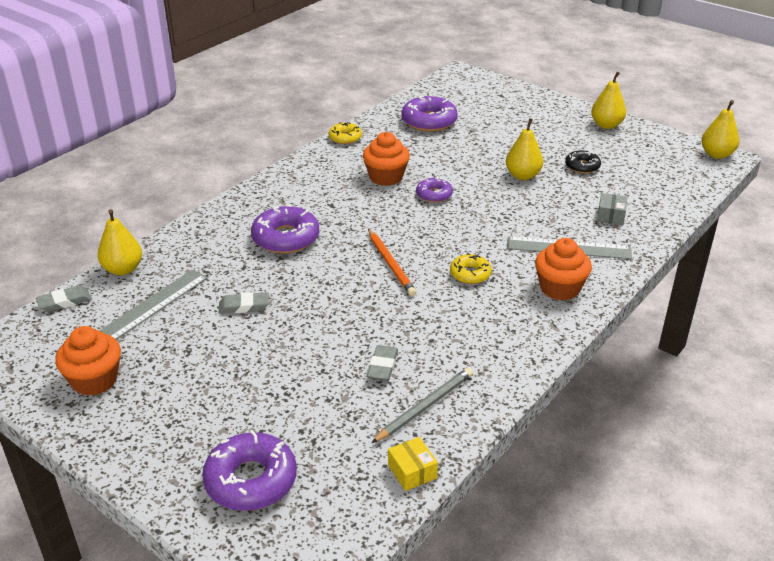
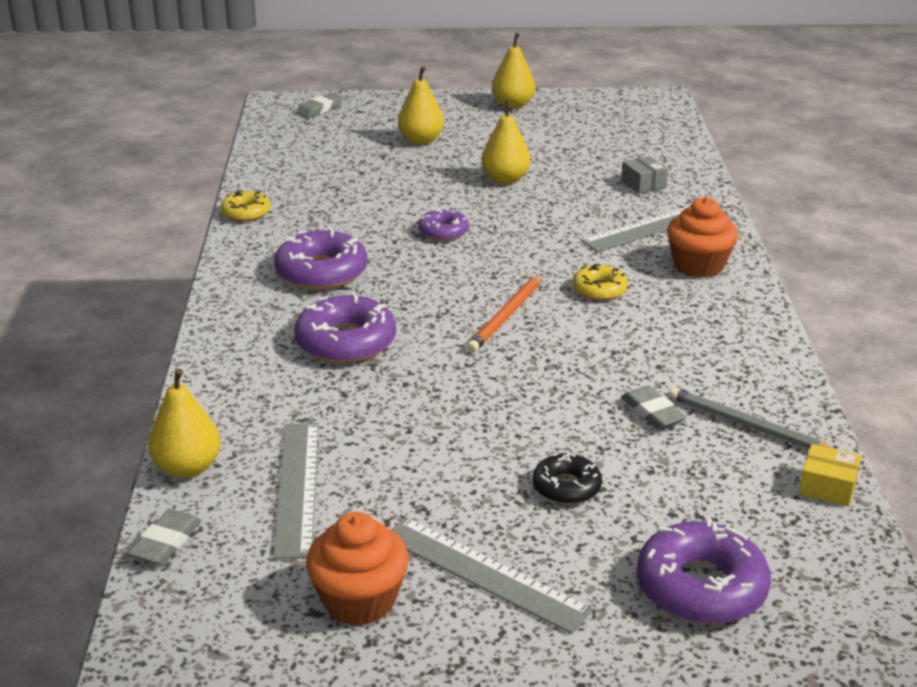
camera: 40 degrees left, 5 degrees down
grey eraser [219,292,269,314] -> grey eraser moved to [296,93,343,118]
orange cupcake [363,132,410,186] -> none
orange pencil [368,229,417,296] -> orange pencil turned 90 degrees clockwise [467,274,543,353]
grey pencil [372,368,473,443] -> grey pencil turned 60 degrees counterclockwise [668,387,835,450]
purple donut [401,95,458,132] -> purple donut moved to [274,228,367,290]
black donut [565,150,601,174] -> black donut moved to [532,453,602,505]
yellow pear [701,100,739,159] -> yellow pear moved to [398,66,444,145]
none -> grey ruler [391,517,593,634]

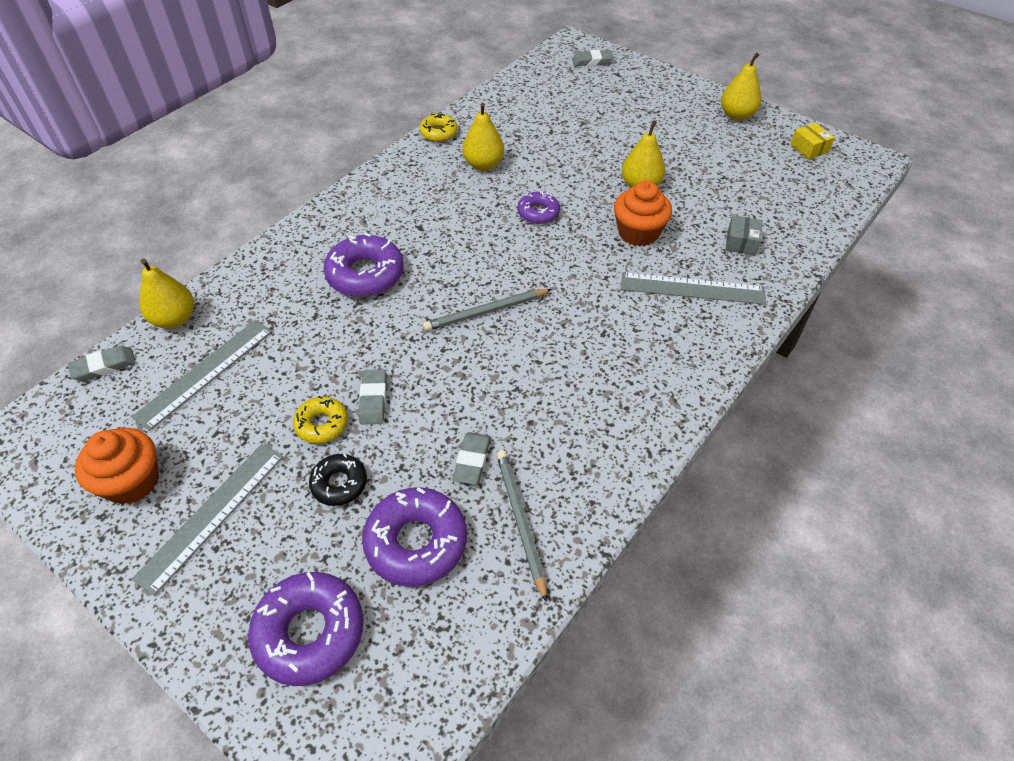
camera: 40 degrees right, 20 degrees up
purple donut [274,228,367,290] -> purple donut moved to [362,487,467,587]
grey ruler [391,517,593,634] -> grey ruler turned 45 degrees clockwise [131,444,284,596]
yellow pear [398,66,444,145] -> yellow pear moved to [463,103,504,171]
orange pencil [467,274,543,353] -> grey pencil [423,289,552,331]
yellow donut [573,264,628,301] -> yellow donut moved to [293,396,348,444]
orange cupcake [667,197,738,278] -> orange cupcake moved to [614,181,672,246]
yellow box [799,444,861,507] -> yellow box moved to [790,123,835,160]
none -> grey eraser [359,369,387,425]

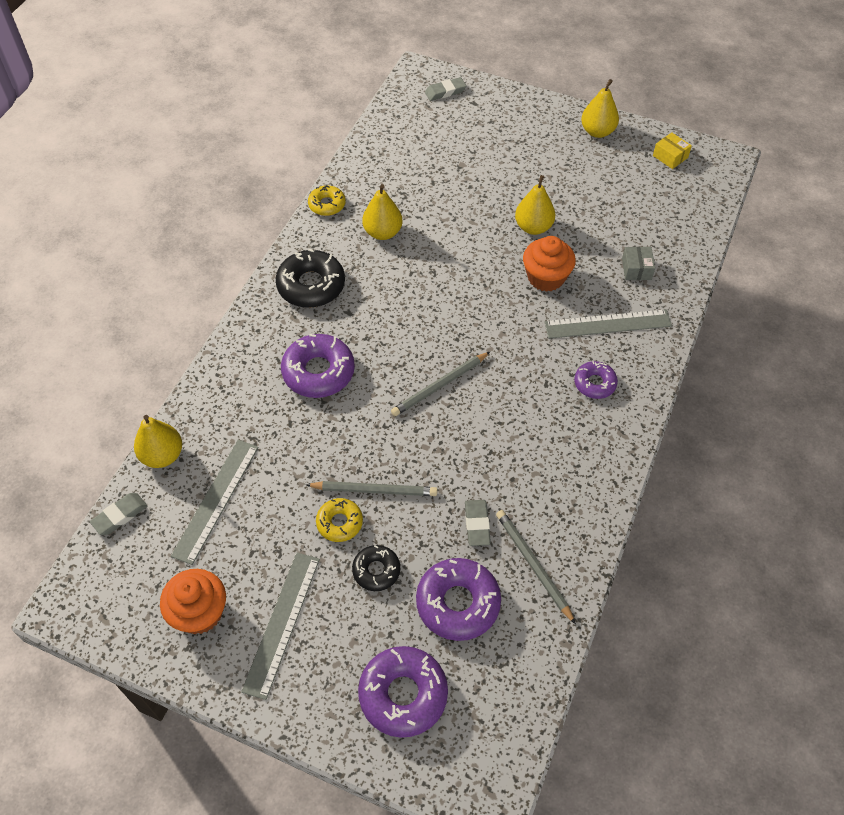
camera: 15 degrees left, 5 degrees up
grey eraser [359,369,387,425] -> grey pencil [306,481,438,496]
purple donut [518,190,560,224] -> purple donut moved to [574,361,618,399]
none -> black donut [276,249,345,308]

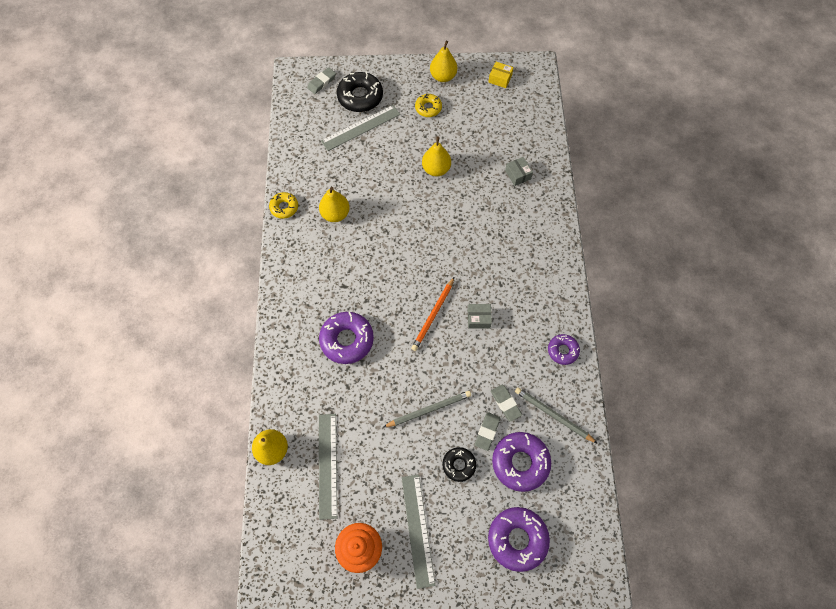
camera: 25 degrees left, 10 degrees up
grey eraser [90,493,148,535] -> grey eraser moved to [475,412,501,451]
black donut [276,249,345,308] -> black donut moved to [337,72,383,112]
yellow donut [316,498,363,542] -> yellow donut moved to [415,94,442,117]
grey pencil [391,352,490,416] -> orange pencil [411,277,454,351]
orange cupcake [523,236,576,292] -> none
grey ruler [544,309,672,339] -> grey ruler moved to [321,105,400,151]
purple donut [574,361,618,399] -> purple donut moved to [548,334,580,365]
none -> grey box [468,304,492,329]

